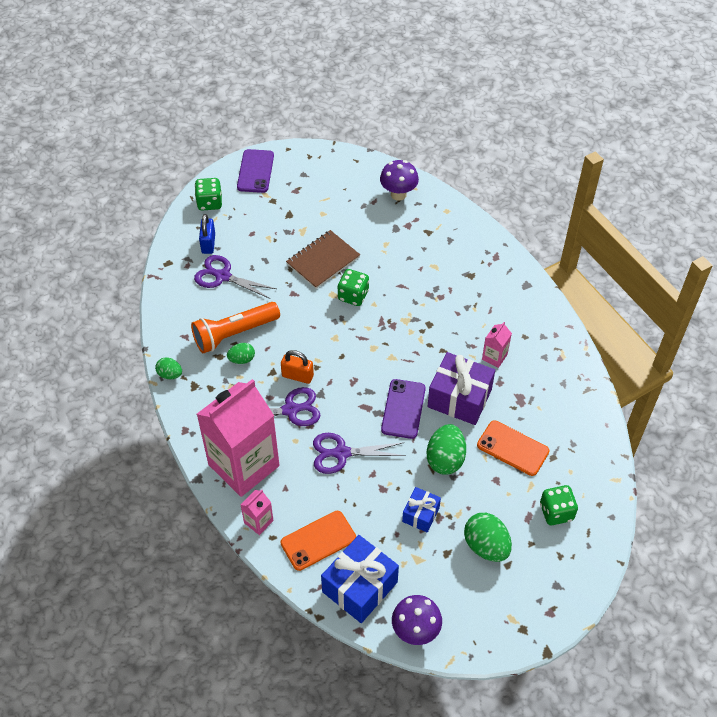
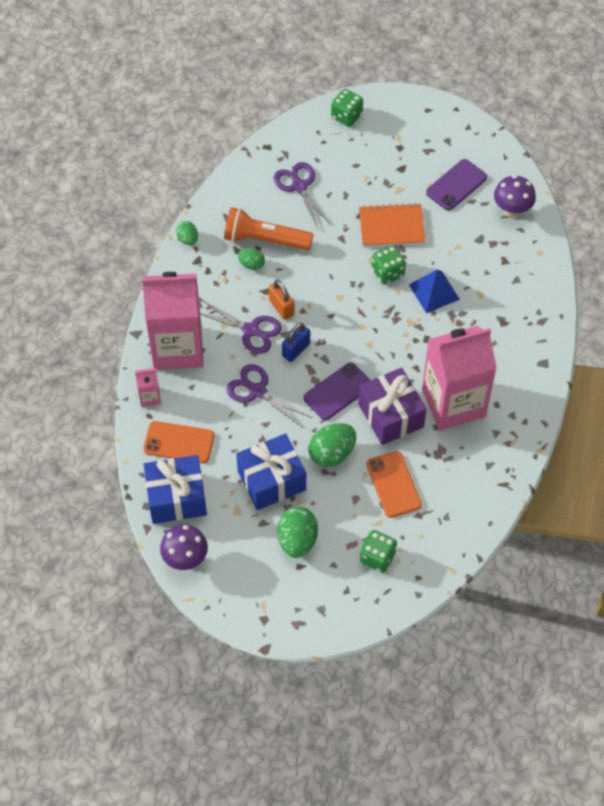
camera: 40 degrees right, 5 degrees up
blue padlock [199,214,215,254] -> blue padlock moved to [282,323,310,362]
purple phone [237,149,274,193] -> purple phone moved to [426,159,487,211]
brown notebook [286,230,360,289] -> orange notebook [359,203,426,247]
blue gift [402,487,441,533] -> blue gift [236,434,306,510], size x1.79
pink carton [482,322,512,368] -> pink carton [422,326,497,430], size x2.49
none -> blue pyramid [409,270,460,313]

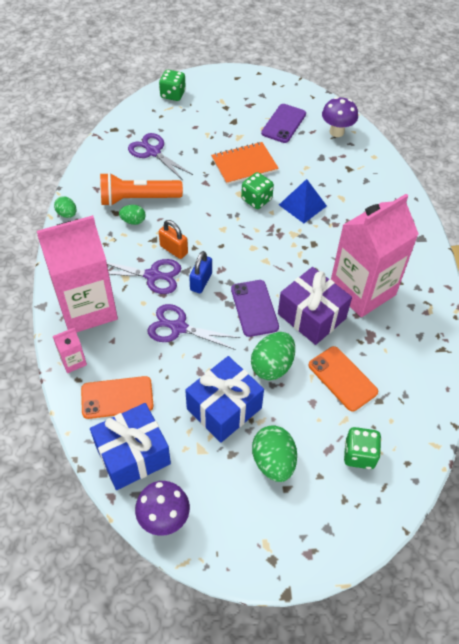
camera: 20 degrees left, 5 degrees down
purple phone [304,362,370,420] -> purple phone turned 45 degrees counterclockwise [231,280,279,337]

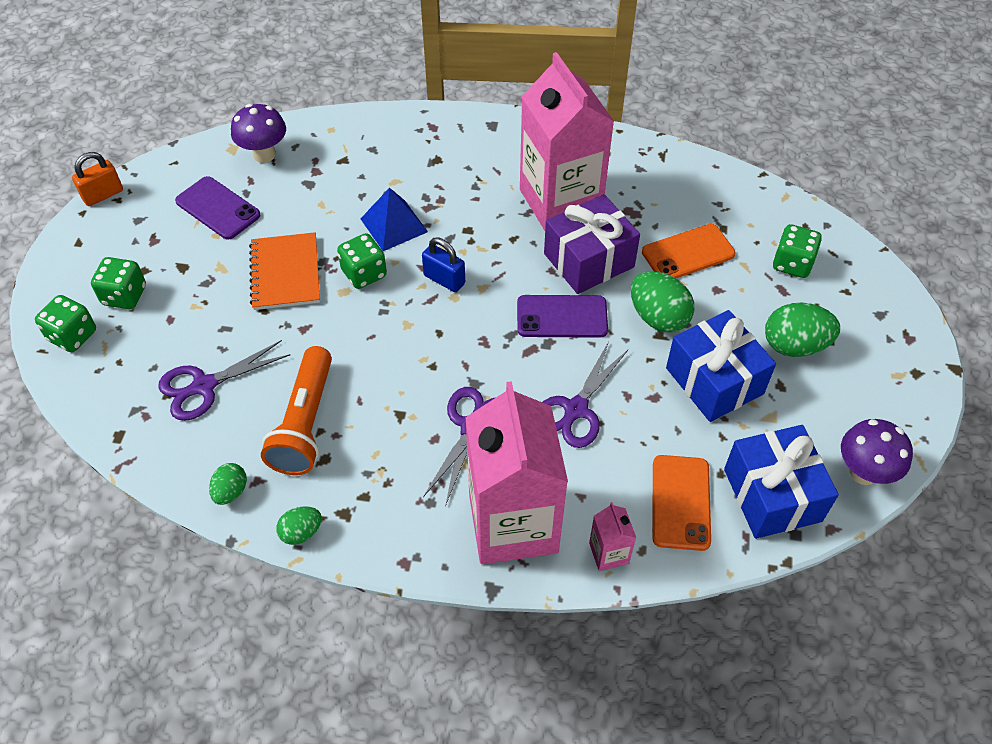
camera: 75 degrees left, 0 degrees up
green egg [119,205,145,225] -> green egg moved to [209,463,247,505]
orange padlock [159,220,188,259] -> orange padlock moved to [72,152,123,206]
blue padlock [189,251,212,293] -> blue padlock moved to [422,238,465,292]
none -> green dice [91,257,146,309]

